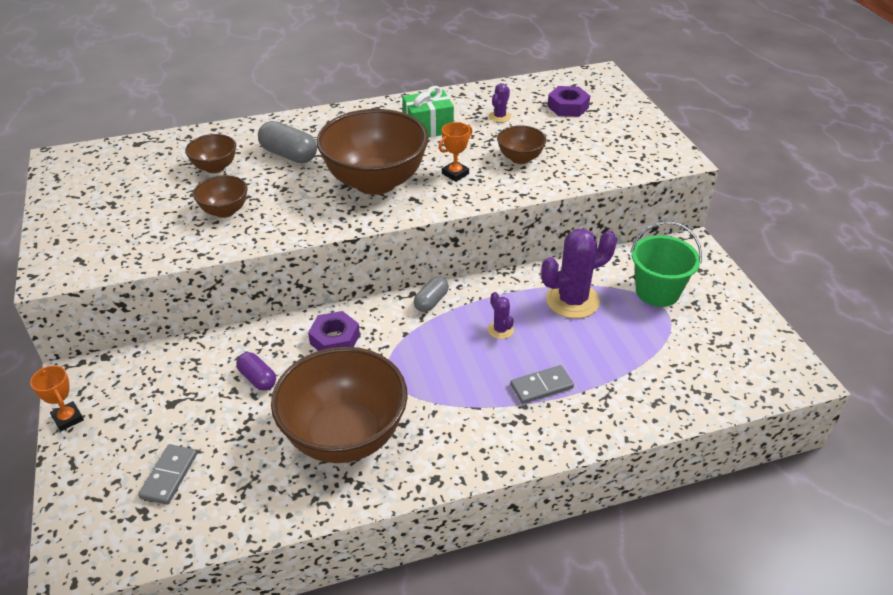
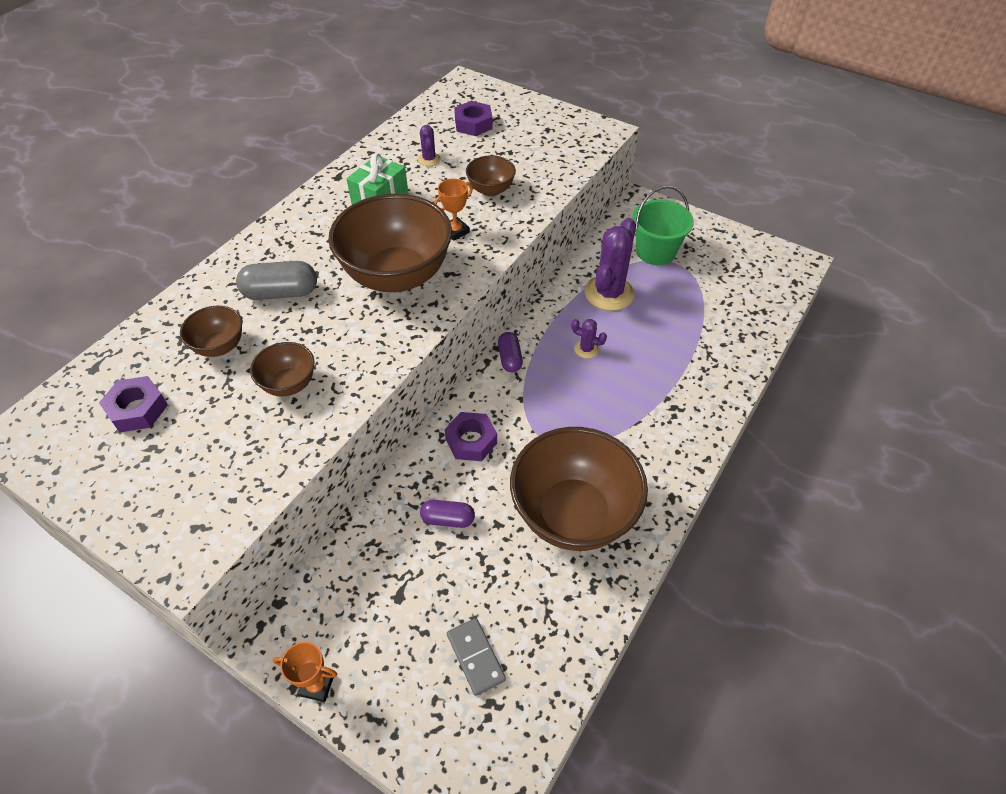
camera: 40 degrees left, 10 degrees up
grey capsule [414,276,449,312] -> purple capsule [498,332,523,372]
orange trophy [439,122,472,182] -> orange trophy turned 45 degrees clockwise [434,179,473,241]
grey domino [510,365,574,404] -> none
none -> purple nut [99,376,168,432]

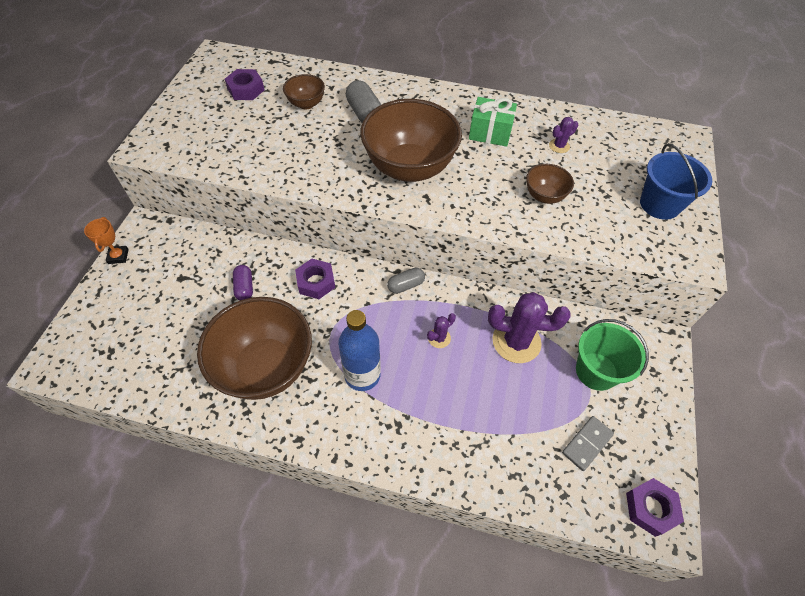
camera: 70 degrees right, 5 degrees up
brown bowl [250,342,315,397] -> none
orange trophy [434,179,473,241] -> none
grey domino [447,618,506,696] -> grey domino moved to [562,416,614,471]
purple nut [454,101,493,136] -> purple nut moved to [626,478,684,537]
purple capsule [498,332,523,372] -> grey capsule [387,268,425,294]
purple cactus [571,319,607,358] -> purple cactus turned 45 degrees clockwise [427,313,456,348]
none -> blue bottle [338,310,381,391]
none -> blue bucket [640,143,712,220]

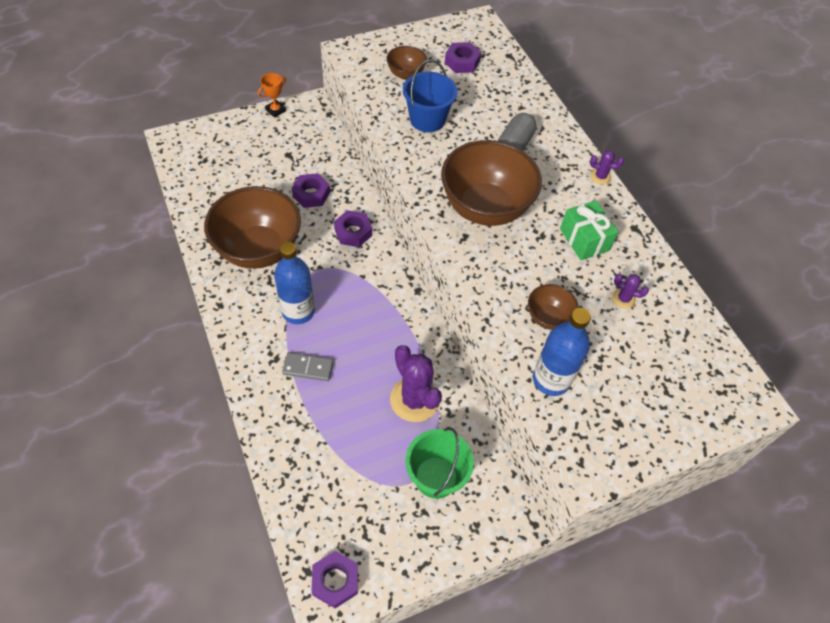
camera: 50 degrees right, 0 degrees up
purple capsule [233,265,253,300] -> purple nut [292,173,330,208]
brown bowl [283,74,325,109] -> brown bowl moved to [387,46,427,80]
grey capsule [387,268,425,294] -> none
purple cactus [427,313,456,348] -> purple cactus moved to [590,150,624,185]
grey domino [562,416,614,471] -> grey domino moved to [282,352,334,381]
blue bucket [640,143,712,220] -> blue bucket moved to [403,59,458,132]
none -> blue bottle [533,308,591,396]

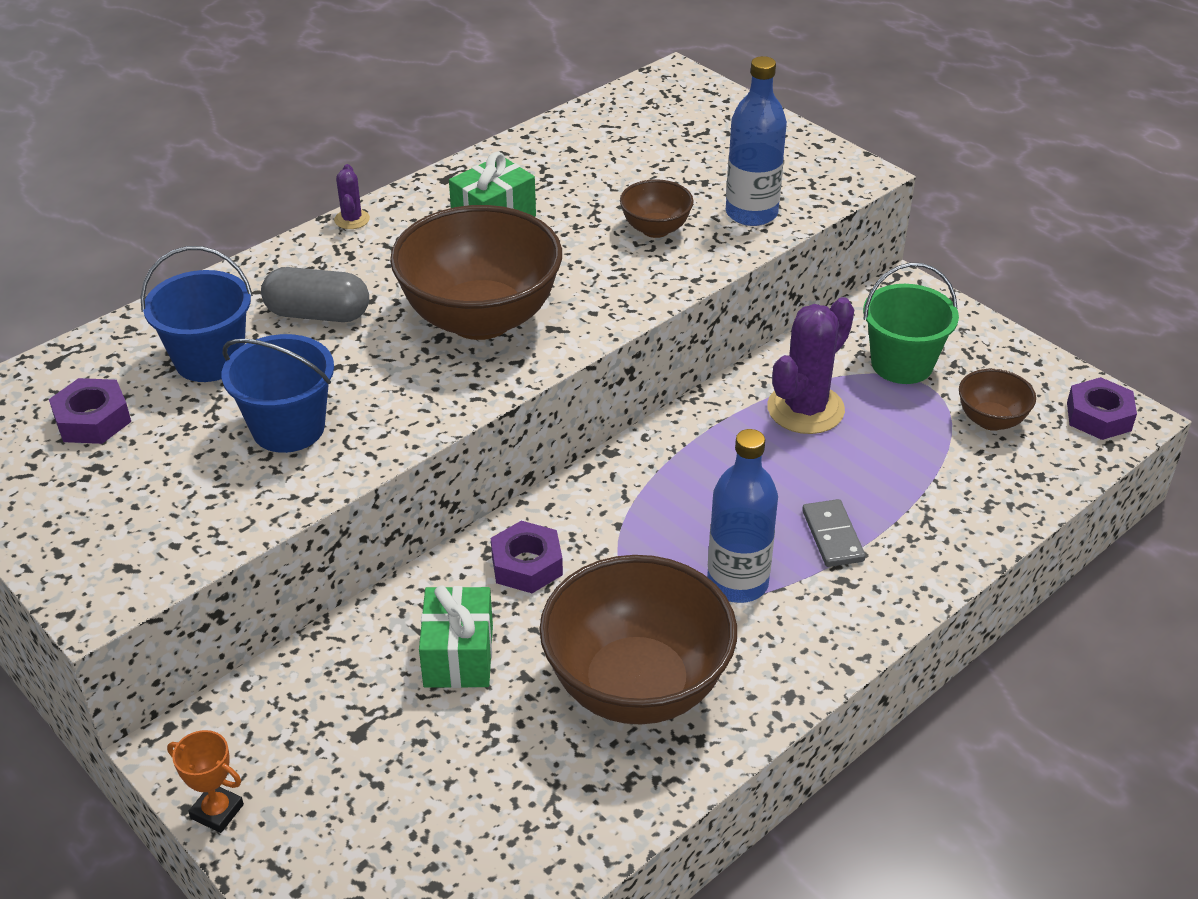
camera: 105 degrees left, 15 degrees down
purple nut [292,173,330,208] -> green gift [419,585,493,688]
brown bowl [387,46,427,80] -> brown bowl moved to [959,369,1036,431]
purple cactus [612,274,649,309] -> none
none -> blue bucket [141,246,253,382]

